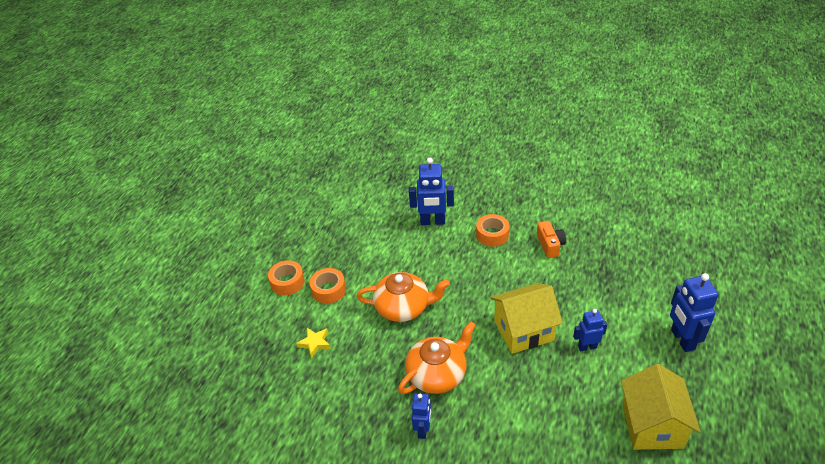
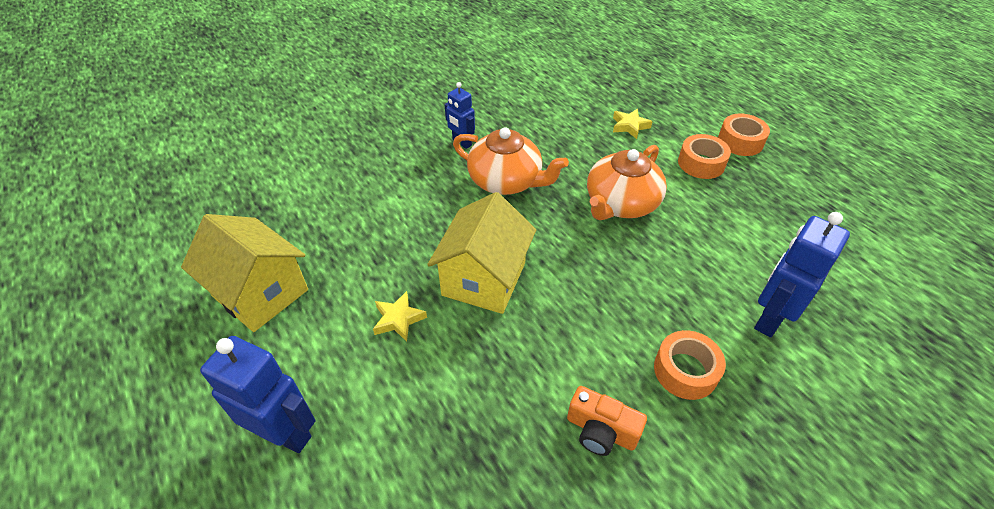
camera: 125 degrees right, 5 degrees up
orange teapot [398,321,476,394] -> orange teapot turned 60 degrees counterclockwise [453,128,569,195]
blue robot [573,309,607,351] -> yellow star [373,291,427,342]

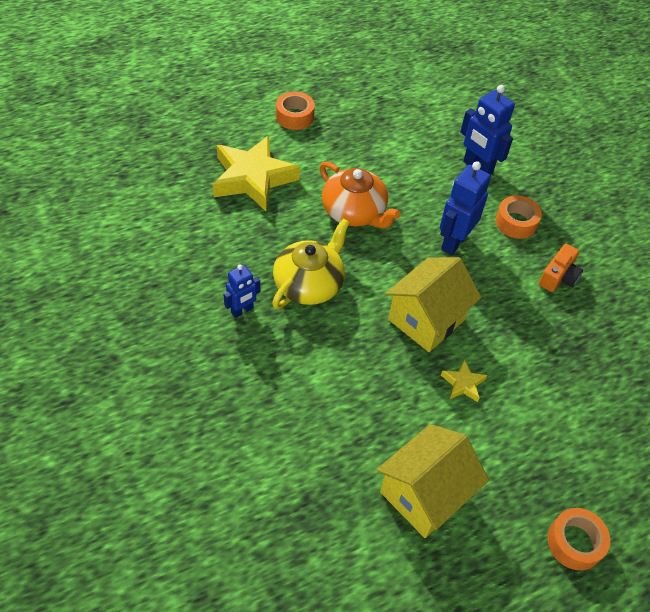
camera: 85 degrees left, 5 degrees up
blue robot [200,336,316,453] -> blue robot moved to [440,161,491,255]
yellow house [427,192,536,314] -> yellow house turned 75 degrees counterclockwise [385,257,481,352]
orange teapot [453,128,569,195] -> yellow teapot [272,218,350,309]
yellow star [613,109,653,139] -> yellow star [213,135,300,211], size x2.32
orange tape [678,134,731,179] -> orange tape moved to [547,508,610,570]

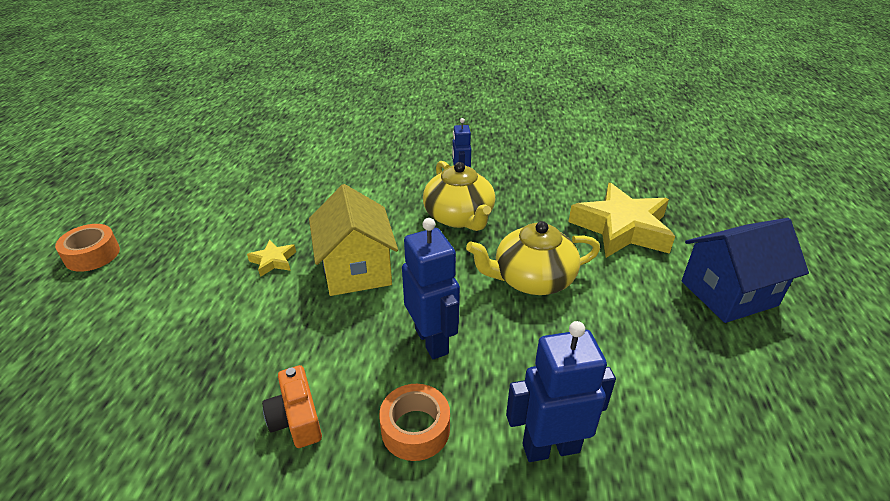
camera: 125 degrees right, 15 degrees down
orange tape [276,92,315,130] -> blue house [681,218,809,323]
orange teapot [320,161,401,228] -> yellow teapot [466,221,600,295]
yellow house [377,424,489,538] -> none

